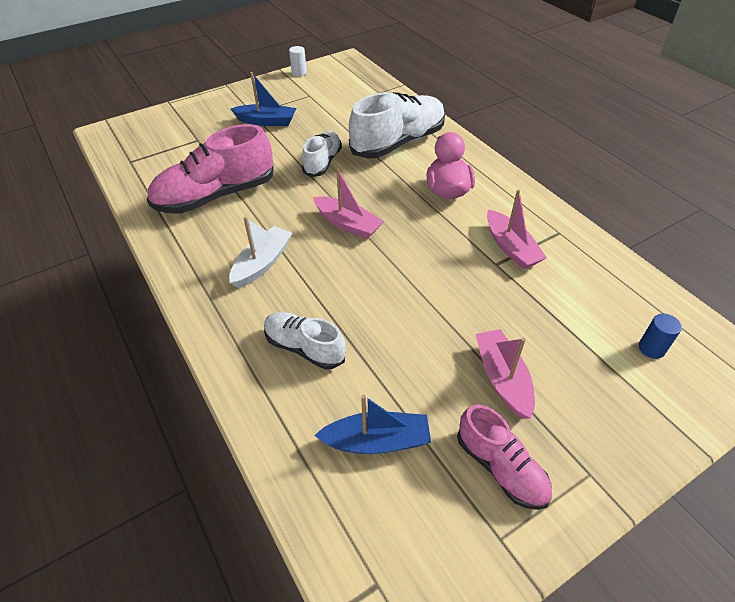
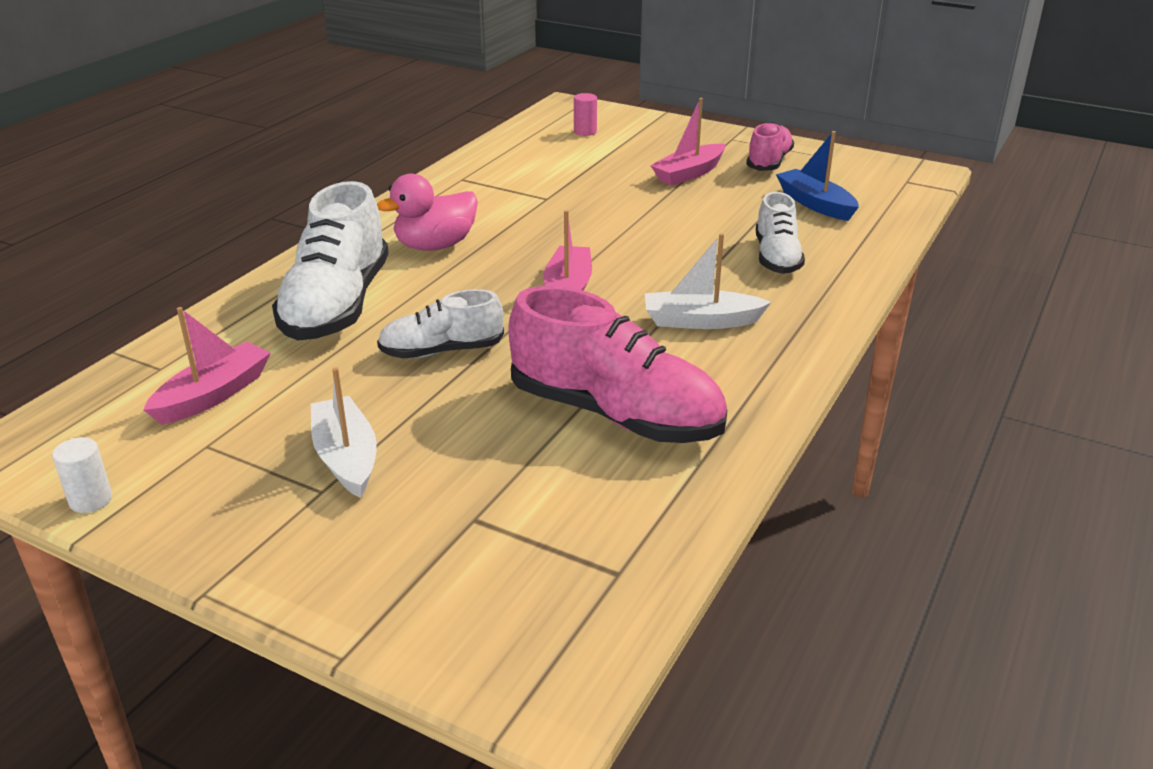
camera: 120 degrees left, 15 degrees down
blue boat [231,72,296,126] -> white boat [311,367,377,498]
white shoe [349,92,445,159] -> white shoe turned 105 degrees counterclockwise [272,181,389,340]
pink boat [487,189,547,269] -> pink boat moved to [143,307,271,425]
blue cylinder [639,314,682,359] -> pink cylinder [574,93,597,136]

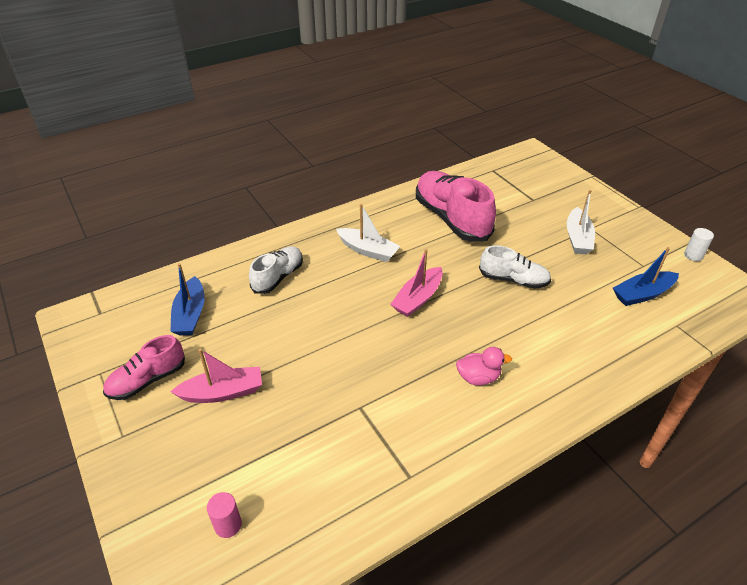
camera: 150 degrees left, 10 degrees up
pink boat [143,307,271,425] -> blue boat [613,247,679,306]
white shoe [272,181,389,340] -> none
pink duck [377,173,478,251] -> pink duck [456,347,512,386], size x0.66

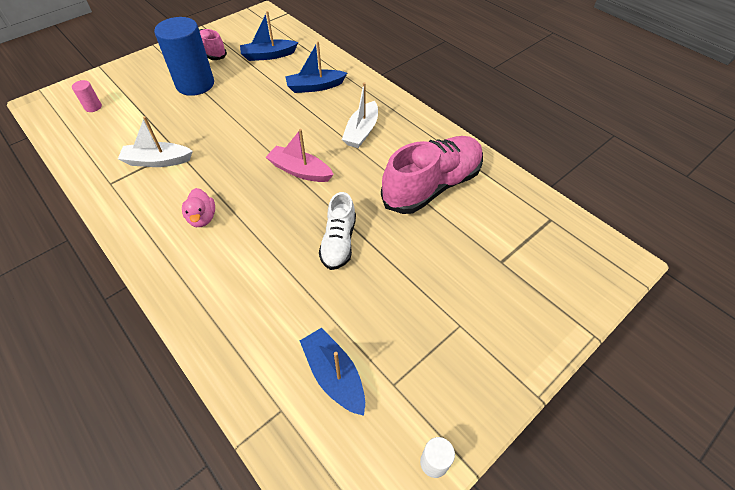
camera: 80 degrees right, 10 degrees up
pink boat [170,349,262,403] -> blue cylinder [154,17,214,96]
white shoe [249,246,303,294] -> blue boat [285,41,347,93]
white boat [567,190,595,254] -> white boat moved to [118,116,193,167]

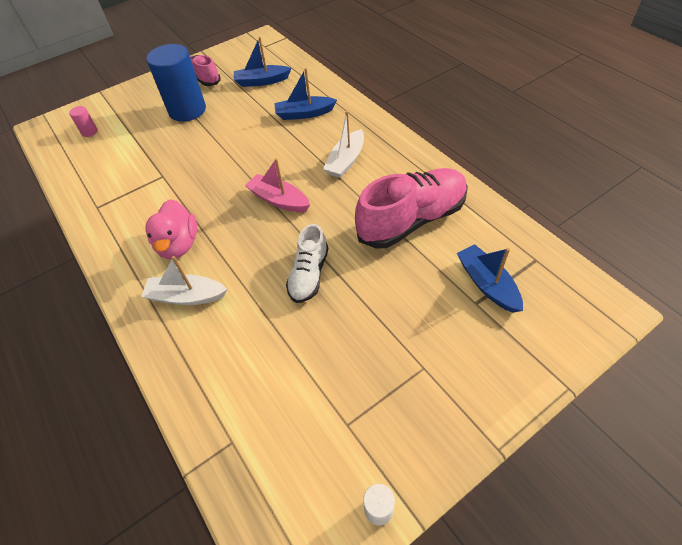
camera: 10 degrees right, 0 degrees up
white boat [118,116,193,167] -> white boat moved to [141,256,227,305]
pink duck [182,188,215,227] -> pink duck [145,199,197,259], size x1.51
blue boat [300,328,365,416] -> blue boat moved to [457,244,523,313]

